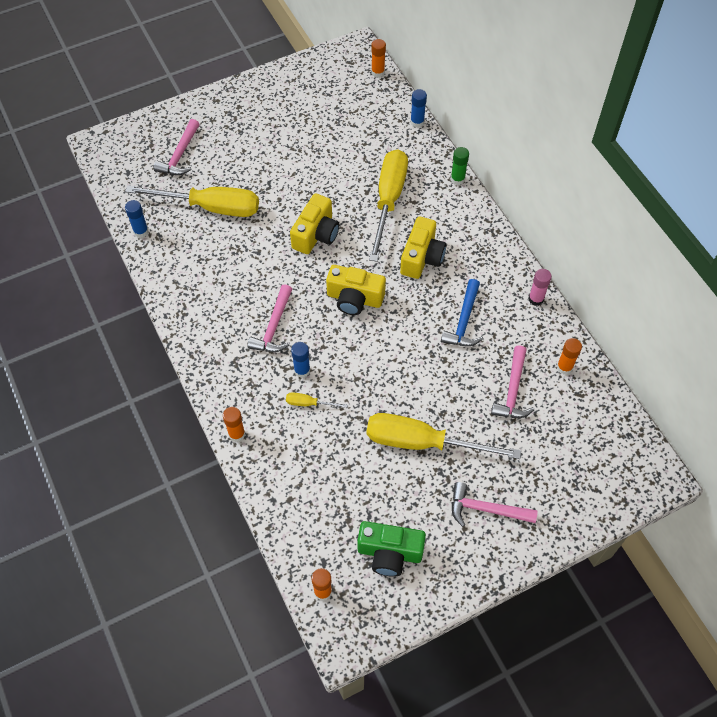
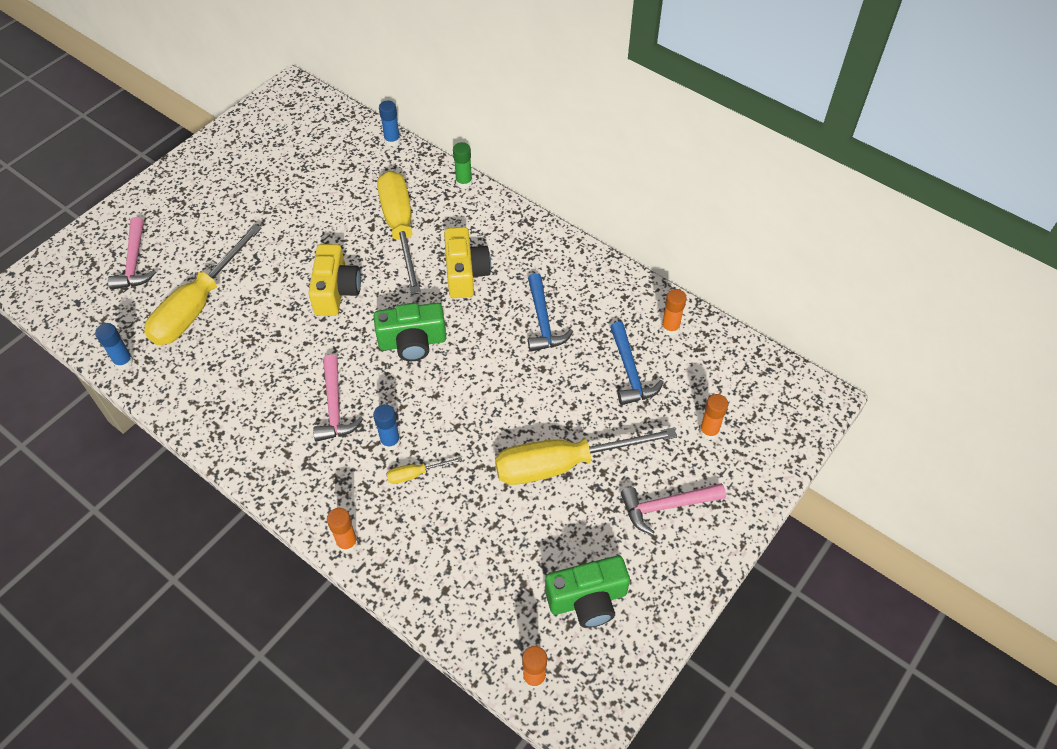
camera: 25 degrees left, 5 degrees down
yellow screwdriver [125,185,259,217] -> yellow screwdriver turned 135 degrees clockwise [144,224,262,345]
yellow camera [326,265,386,315] -> green camera [374,303,446,361]
orange glue stick [371,39,386,78] -> orange glue stick moved to [699,394,728,440]
pink hammer [491,345,534,418] -> blue hammer [610,321,664,405]
pink glue stick [529,269,552,306] -> none

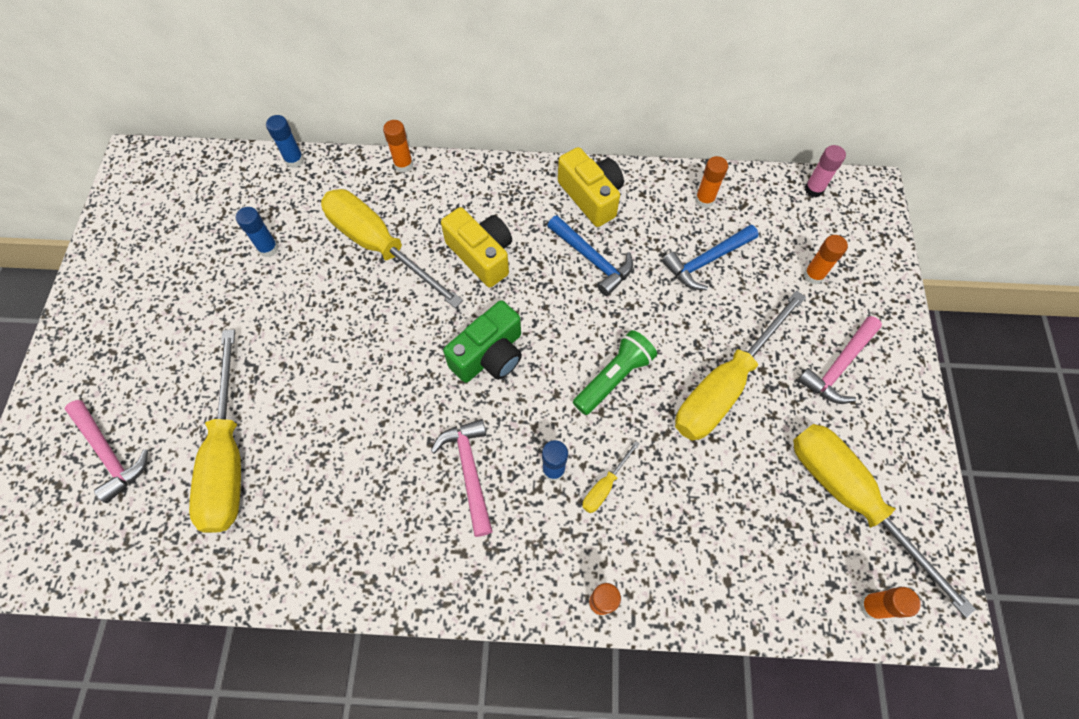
camera: 35 degrees left, 10 degrees up
blue glue stick [95,323,134,370] -> blue glue stick moved to [236,207,279,257]
yellow camera [308,244,361,316] -> yellow camera moved to [558,147,624,227]
pink hammer [313,354,363,442] -> pink hammer turned 150 degrees counterclockwise [431,419,493,537]
green glue stick [453,142,472,189] -> orange glue stick [383,120,413,173]
green camera [545,555,630,628] -> yellow screwdriver [793,424,976,618]
blue hammer [610,321,664,405] -> blue hammer turned 105 degrees clockwise [662,224,759,290]
none -> green flashlight [573,330,657,415]
none -> pink glue stick [805,145,846,197]

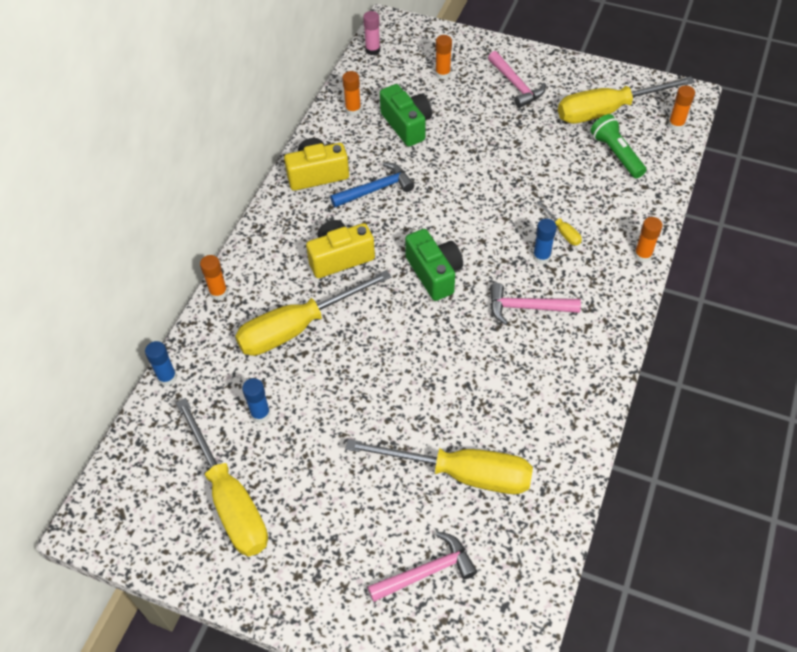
camera: 70 degrees left, 10 degrees down
green flashlight [573,330,657,415] -> green flashlight moved to [590,114,646,179]
blue hammer [662,224,759,290] -> green camera [380,84,432,147]
yellow screwdriver [675,290,806,441] -> yellow screwdriver moved to [176,398,268,557]

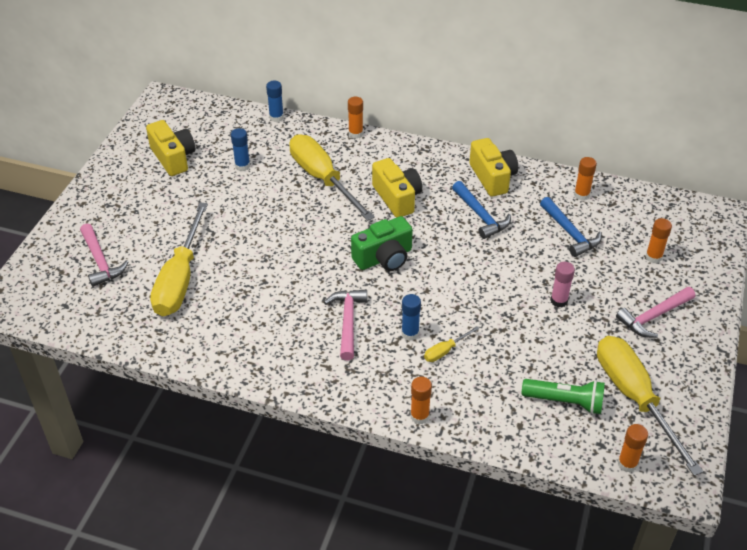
camera: 85 degrees right, 10 degrees down
yellow screwdriver [176,398,268,557] -> yellow camera [146,120,195,176]
pink glue stick [363,11,380,55] -> pink glue stick moved to [551,262,575,308]
green camera [380,84,432,147] -> blue hammer [540,197,602,257]
green flashlight [590,114,646,179] -> green flashlight turned 45 degrees clockwise [522,379,605,414]

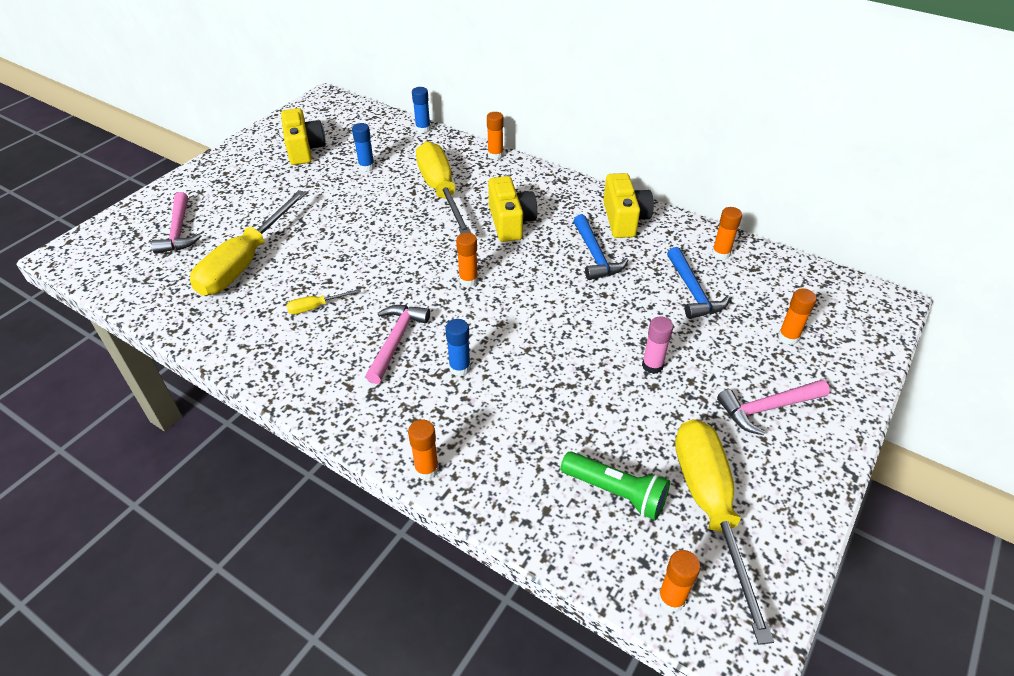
camera: 15 degrees right, 0 degrees up
green camera [351,216,413,271] -> orange glue stick [456,233,478,287]
yellow screwdriver [424,326,479,362] -> yellow screwdriver moved to [286,289,361,314]

